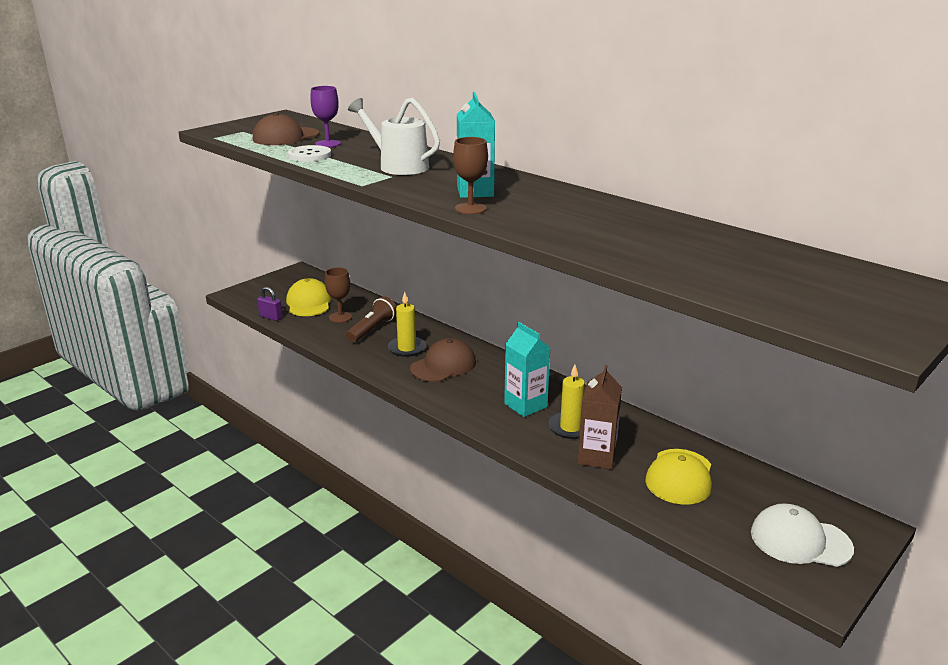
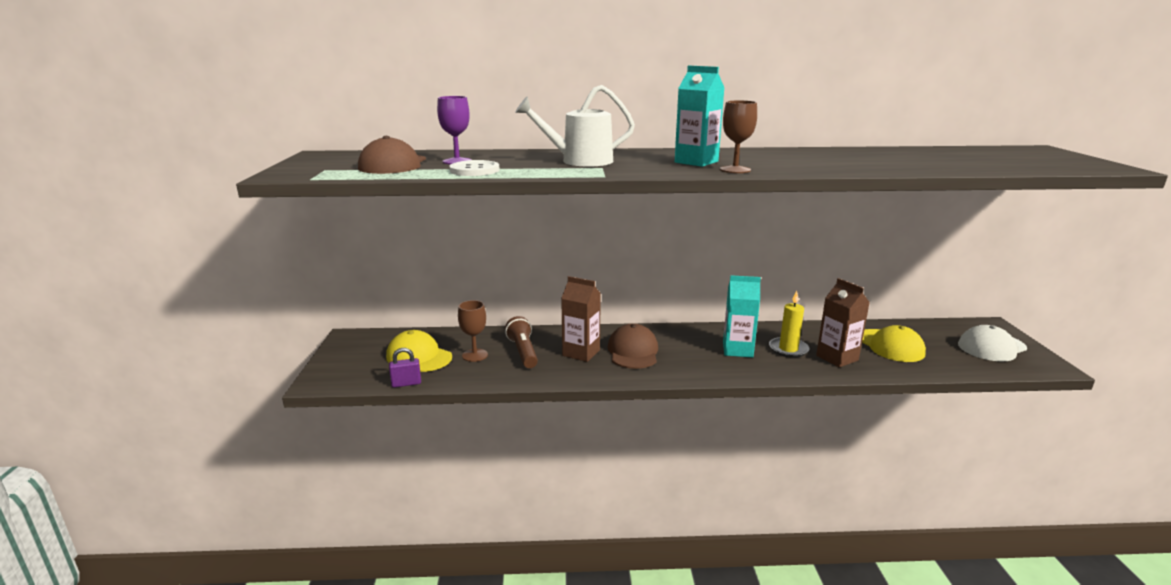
camera: 45 degrees left, 5 degrees down
yellow candle [388,292,426,357] -> brown carton [561,276,601,362]

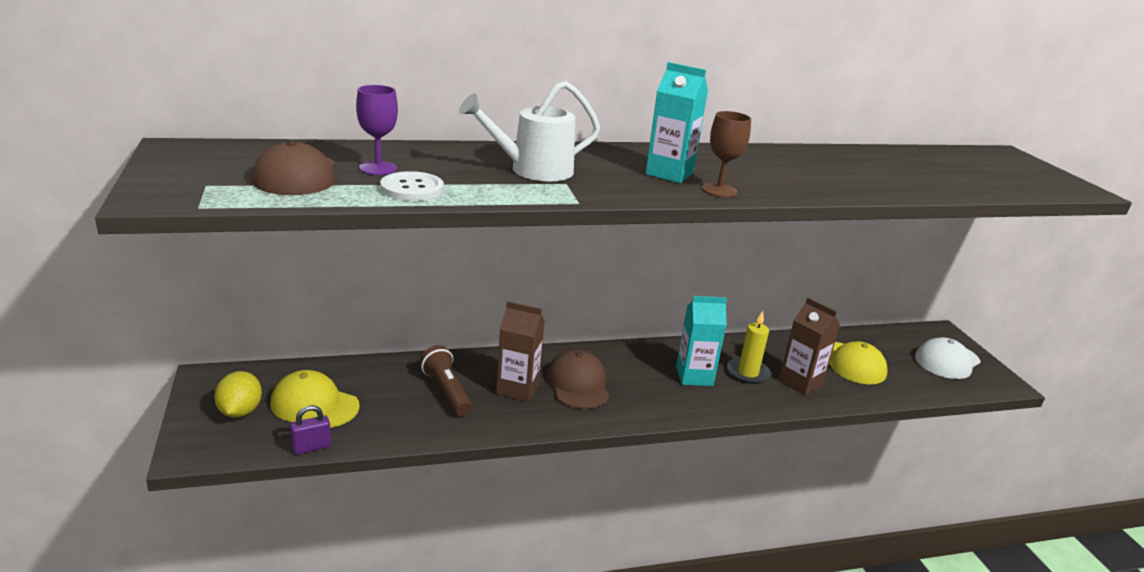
camera: 15 degrees left, 5 degrees up
brown goblet [458,300,488,362] -> none
none -> yellow lemon [214,371,262,418]

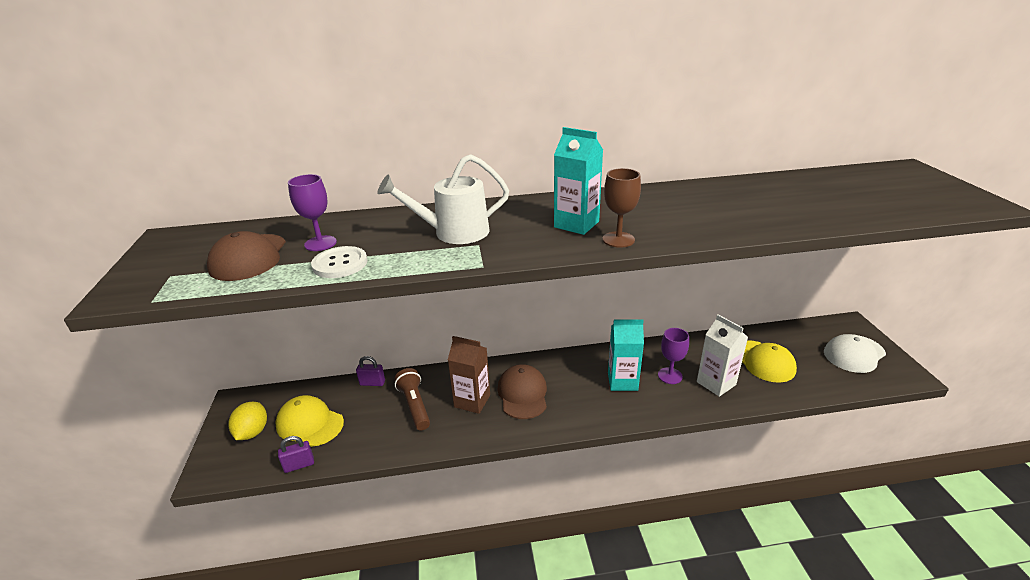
camera: 10 degrees right, 5 degrees up
yellow candle [727,311,771,384] -> purple goblet [658,328,689,384]
brown carton [779,298,840,395] -> white carton [697,315,748,397]
none -> purple padlock [356,356,385,386]

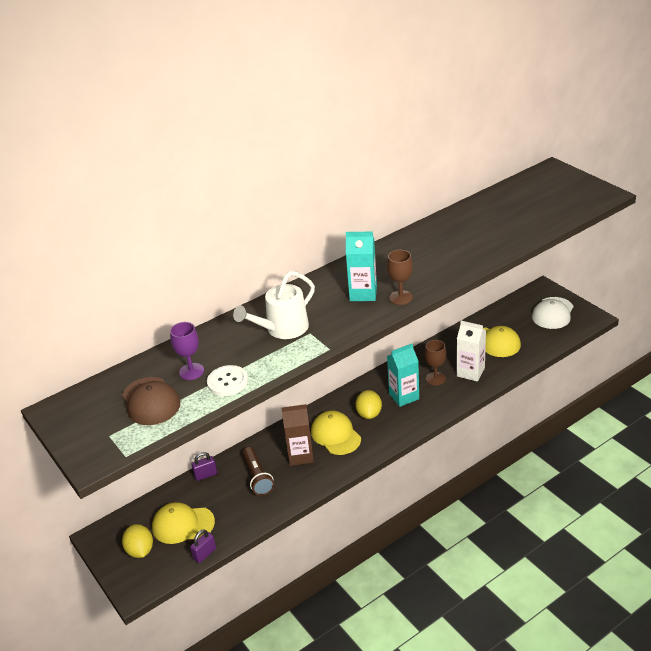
camera: 25 degrees left, 5 degrees up
brown flashlight [394,368,430,430] -> brown flashlight turned 150 degrees counterclockwise [242,447,274,496]
brown cap [497,364,547,419] -> yellow cap [311,411,361,455]
purple goblet [658,328,689,384] -> brown goblet [425,340,446,386]
none -> yellow lemon [355,390,382,419]

